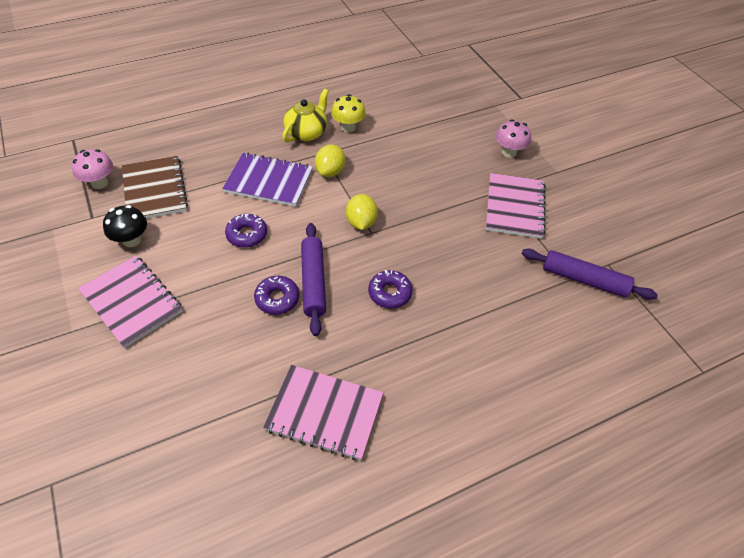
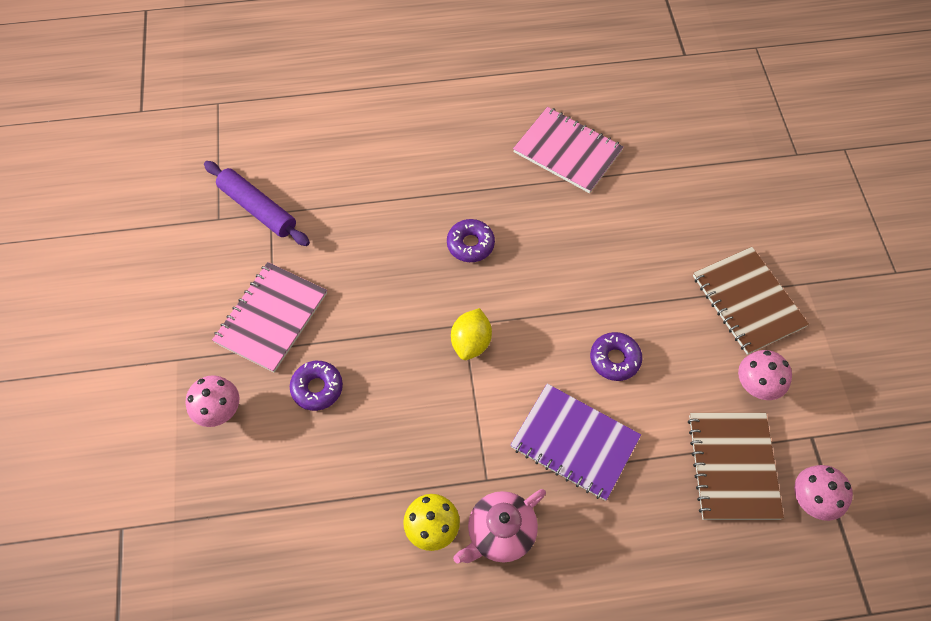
camera: 160 degrees left, 10 degrees up
pink notebook [78,256,183,348] -> brown notebook [693,247,809,355]
black mushroom [103,205,147,247] -> pink mushroom [738,350,792,400]
purple donut [254,276,299,315] -> purple donut moved to [290,361,343,411]
yellow teapot [282,89,329,143] -> pink teapot [453,489,546,564]
purple rolling pin [301,223,326,336] -> none
yellow lemon [315,144,345,177] -> none

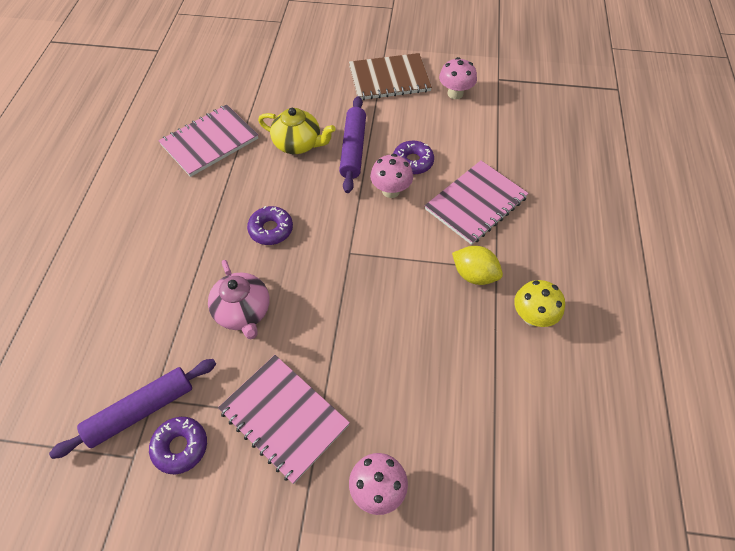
camera: 75 degrees left, 5 degrees down
purple donut [290,361,343,411] -> purple donut moved to [149,417,207,474]
yellow lemon [451,308,492,360] -> yellow lemon moved to [452,246,503,285]
pink teapot [453,489,546,564] -> pink teapot moved to [208,260,270,339]
purple notebook [510,384,641,501] -> pink notebook [425,161,529,245]
brown notebook [688,413,784,520] -> none
pink mushroom [794,465,853,521] -> pink mushroom moved to [370,154,413,198]
none -> yellow teapot [258,108,336,154]
none -> purple rolling pin [339,96,366,193]

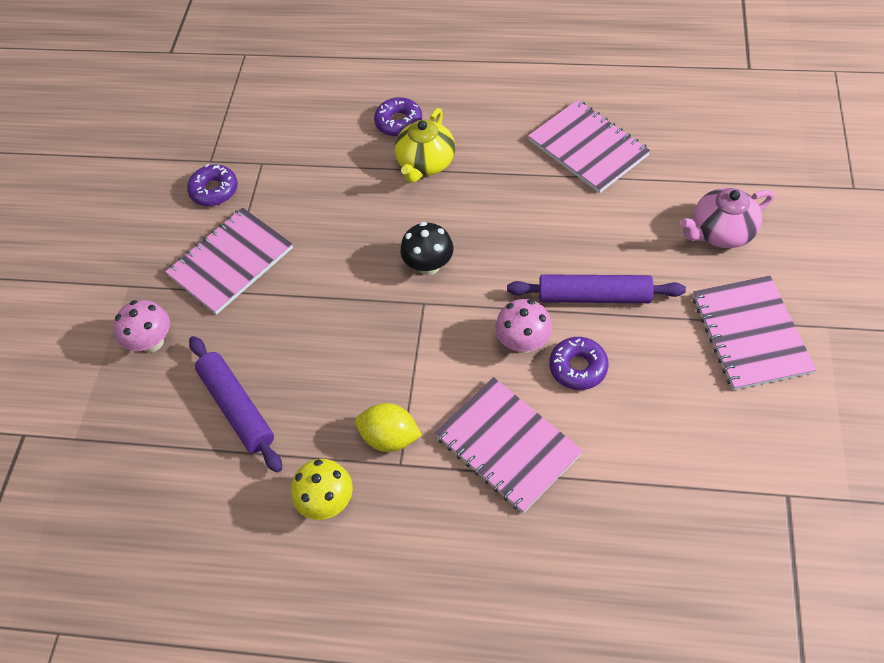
camera: 95 degrees right, 0 degrees up
purple rolling pin [49,359,216,459] -> purple rolling pin moved to [189,336,282,473]
pink teapot [208,260,270,339] -> pink teapot moved to [680,188,774,248]
purple donut [247,206,293,245] -> purple donut moved to [374,97,422,137]
yellow teapot [258,108,336,154] -> yellow teapot moved to [395,108,455,183]
brown notebook [349,53,432,100] -> pink notebook [693,275,816,390]
pink mushroom [439,57,477,99] -> none
yellow lemon [452,246,503,285] -> yellow lemon turned 75 degrees clockwise [355,403,422,452]
none -> black mushroom [400,222,454,275]

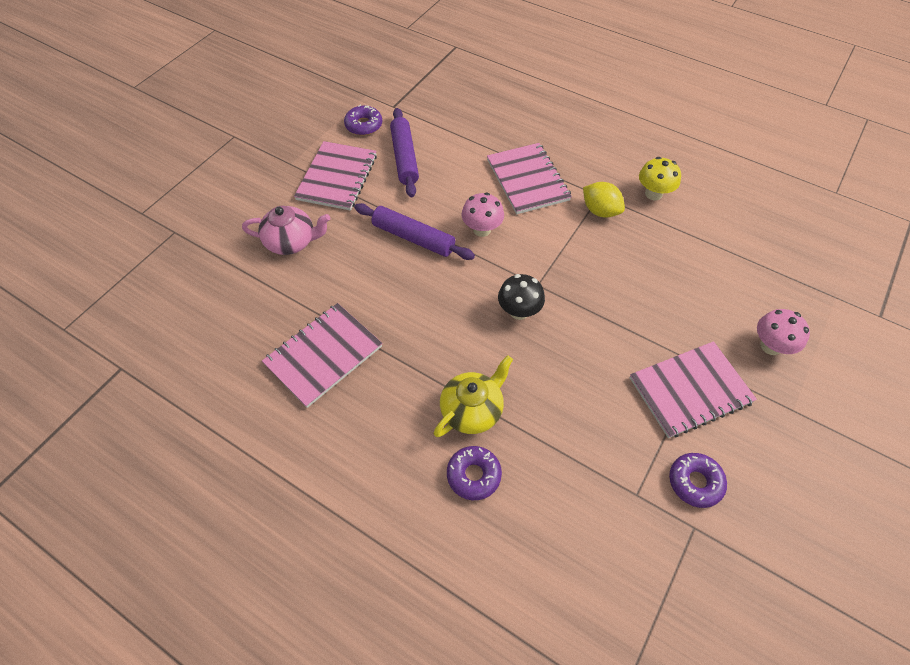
camera: 160 degrees left, 0 degrees up
purple rolling pin [189,336,282,473] -> purple rolling pin moved to [390,108,419,197]
pink notebook [528,100,650,193] -> pink notebook turned 60 degrees clockwise [262,303,382,408]
purple donut [549,337,609,390] -> purple donut moved to [344,105,382,136]

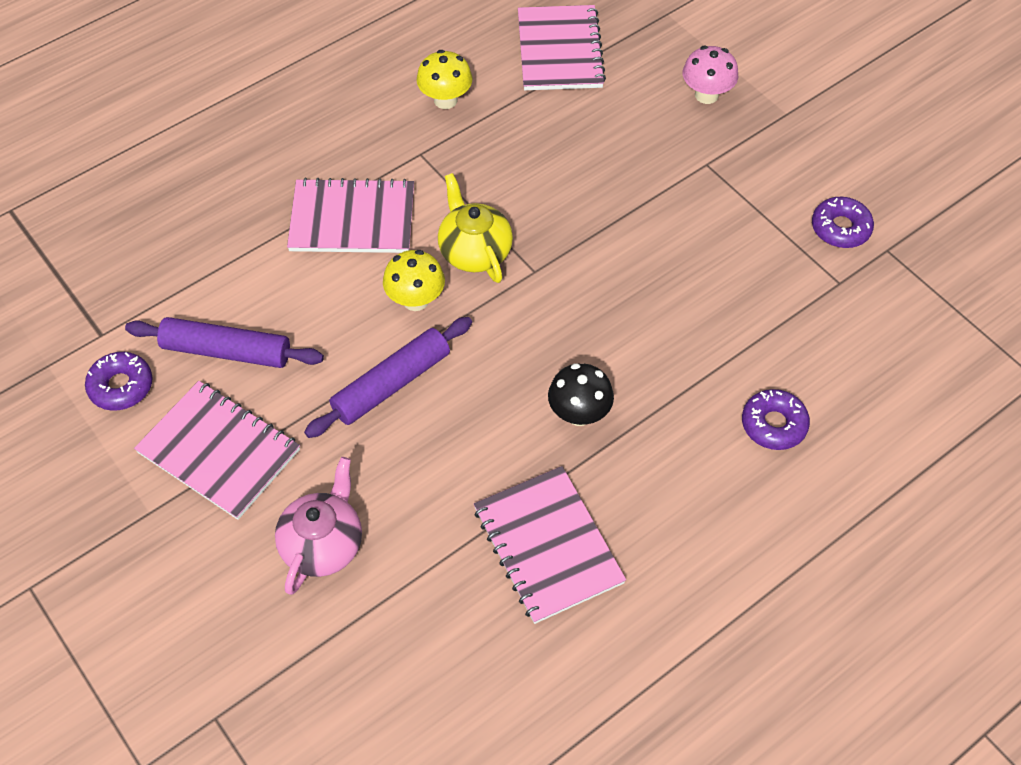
camera: 70 degrees left, 0 degrees up
yellow teapot [434,355,513,437] -> yellow teapot moved to [438,173,513,283]
pink mushroom [461,192,504,237] -> yellow mushroom [383,250,445,311]
black mushroom [498,274,545,320] -> black mushroom moved to [548,363,614,426]
yellow lemon [583,182,625,218] -> none
pink notebook [630,341,757,438] -> pink notebook moved to [518,5,606,90]

